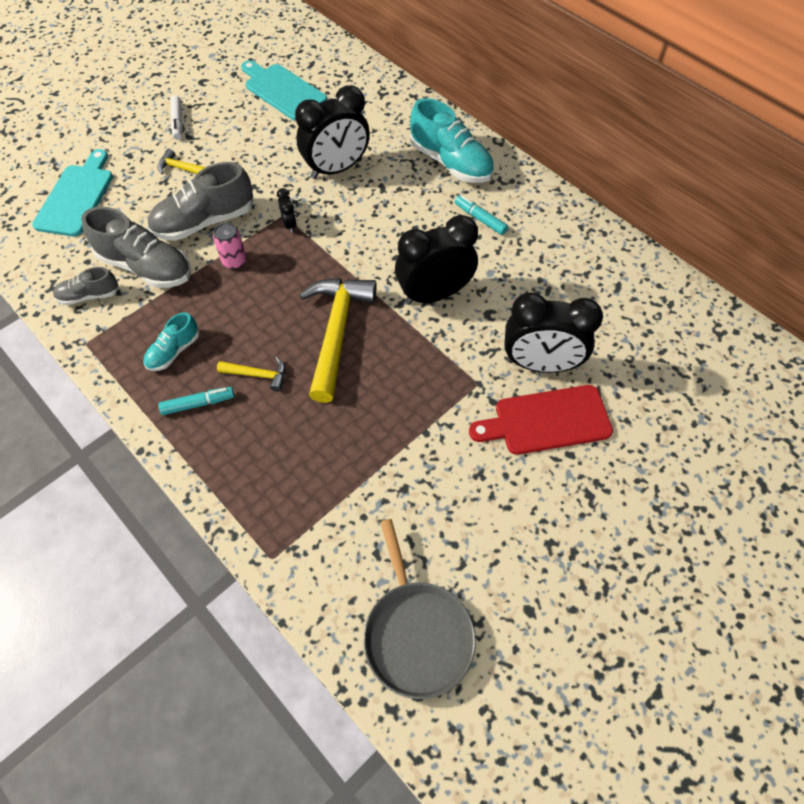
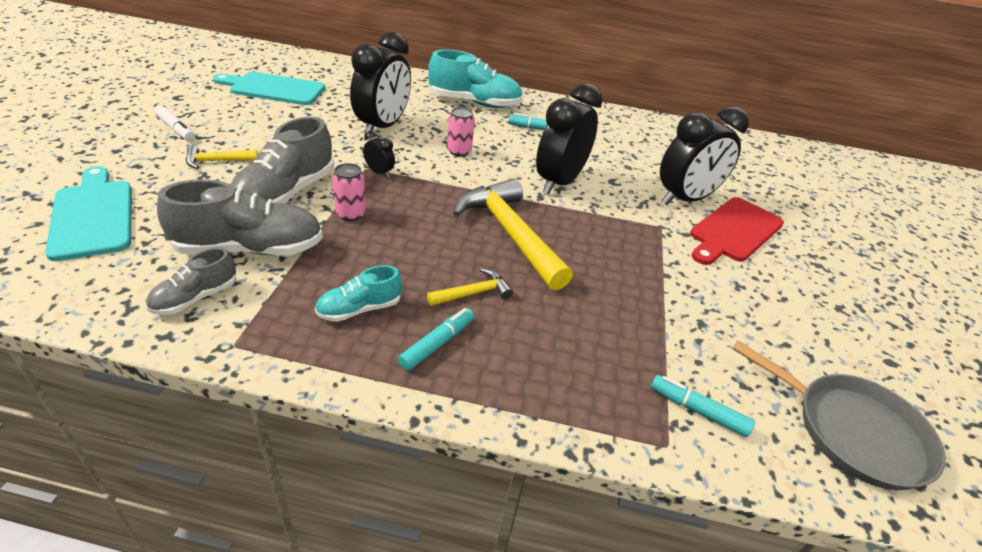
camera: 40 degrees left, 20 degrees down
turquoise shoe [144,312,200,371] -> turquoise shoe turned 60 degrees clockwise [315,265,402,322]
none -> pink can [447,107,475,157]
none -> turquoise marker [651,375,755,437]

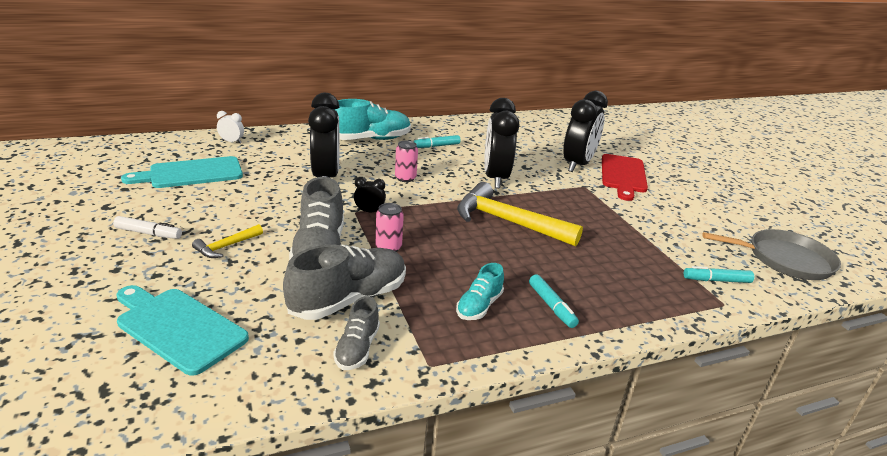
camera: 30 degrees left, 10 degrees down
turquoise marker [398,308,474,371] -> turquoise marker turned 150 degrees clockwise [529,274,579,328]
yellow hammer [427,268,513,306] -> none
none -> white clock [217,111,244,143]

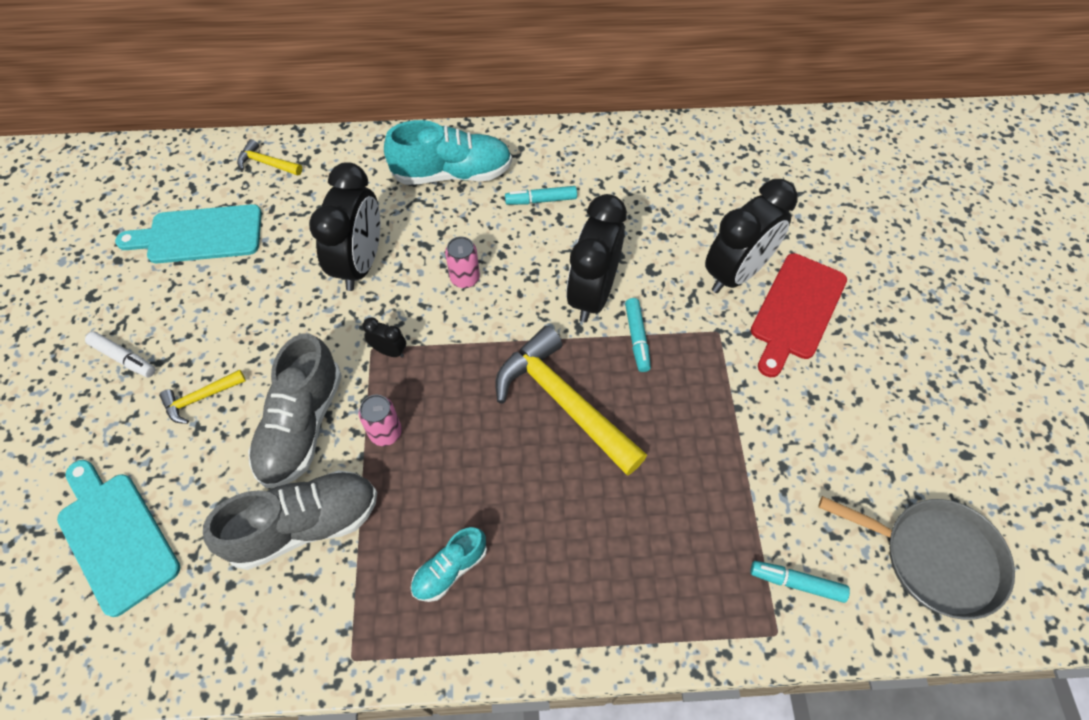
camera: 20 degrees right, 30 degrees up
white clock [217,111,244,143] -> yellow hammer [237,139,302,176]
grey shoe [333,296,380,370] -> none
turquoise marker [529,274,579,328] -> turquoise marker moved to [625,298,651,372]

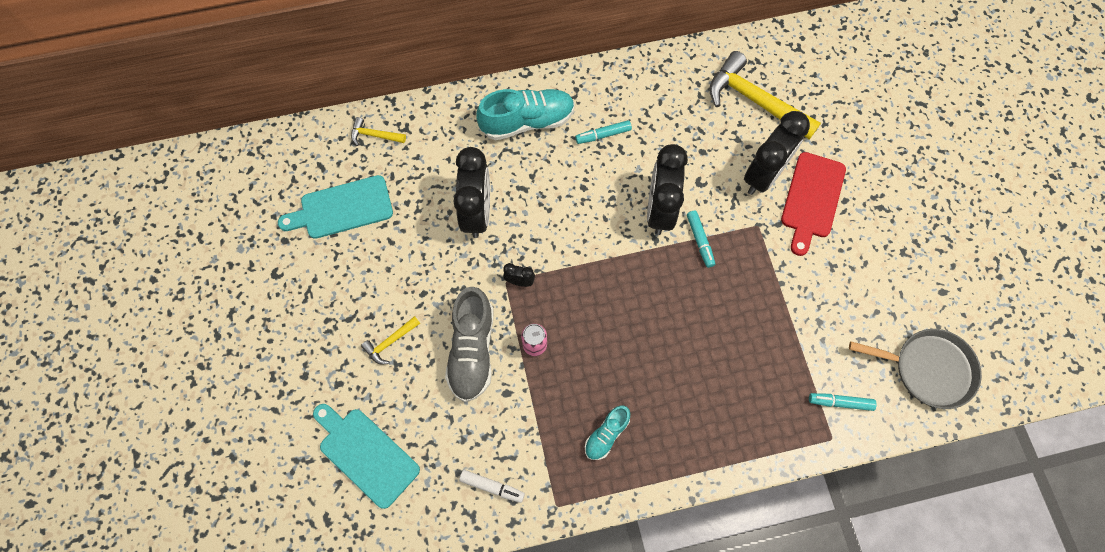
camera: 10 degrees left, 10 degrees up
white marker [85,332,155,377] -> white marker moved to [459,470,525,503]
grey shoe [203,470,377,570] -> none
pink can [445,236,480,288] -> none
yellow hammer [495,326,647,476] -> yellow hammer moved to [709,51,821,139]

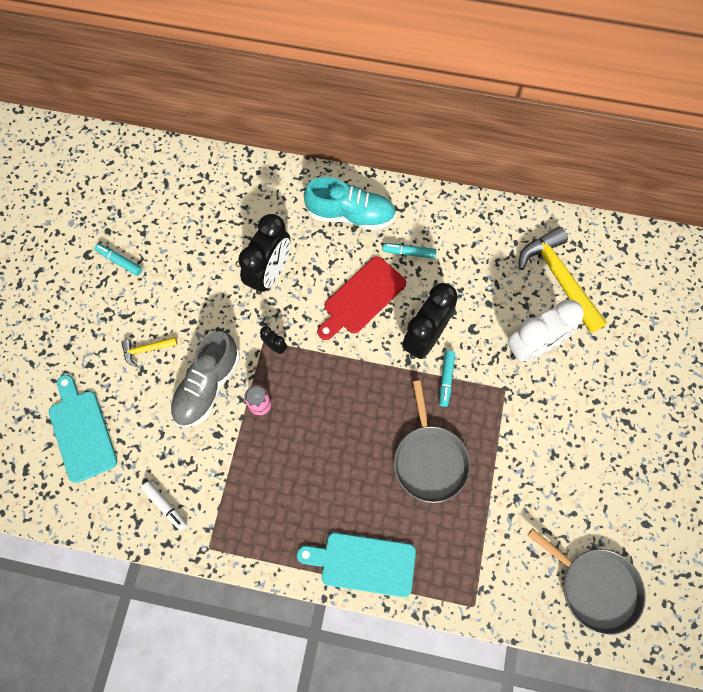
camera: 25 degrees right, 0 degrees up
turquoise cutting board [278,175,393,239] -> turquoise cutting board moved to [297,533,416,597]
yellow hammer [351,117,406,146] -> none
turquoise shoe [585,406,630,460] -> none
black clock [744,111,810,195] -> white clock [508,300,584,362]
red cutting board [781,152,846,256] -> red cutting board moved to [318,256,406,340]
turquoise marker [809,393,877,411] -> turquoise marker moved to [94,243,142,276]
none -> grey pan [394,380,470,503]

